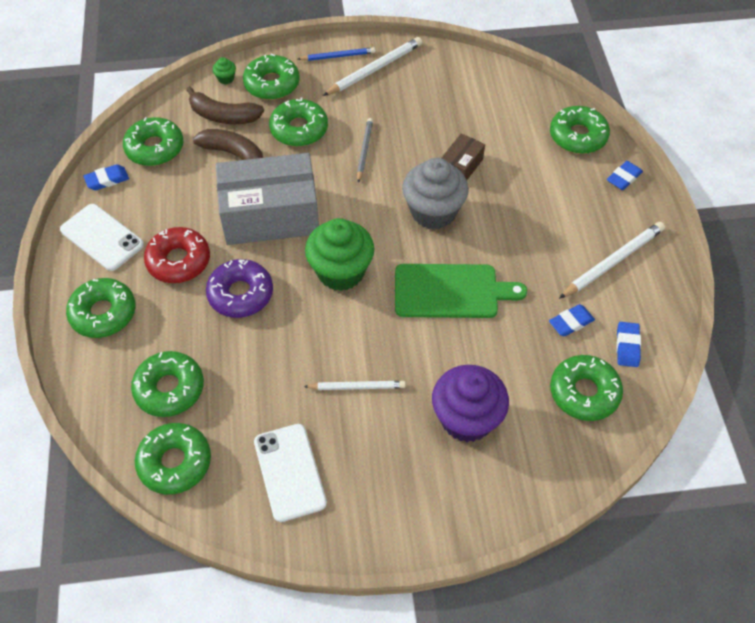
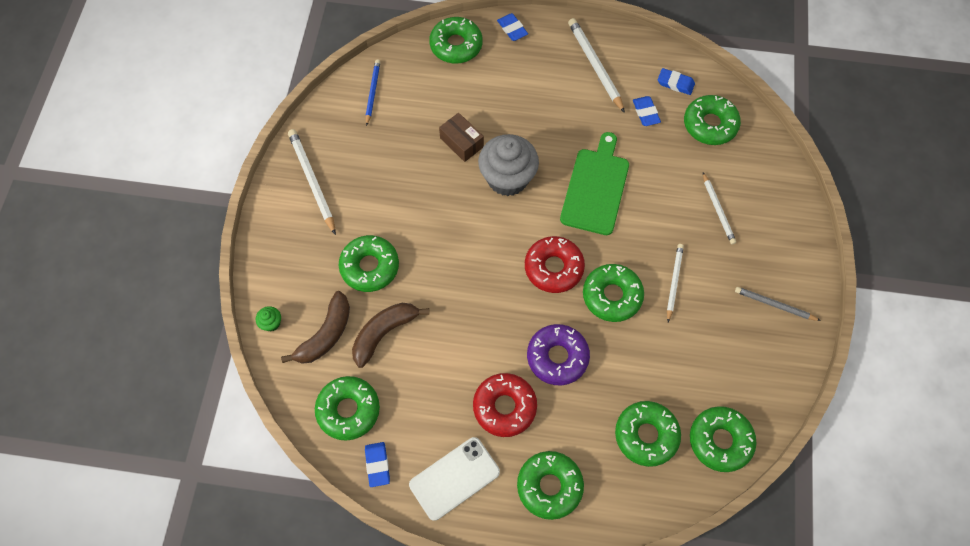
camera: 75 degrees left, 10 degrees up
grey box [216,153,319,245] -> none
green donut [243,54,300,100] -> green donut moved to [583,264,644,322]
white phone [254,424,327,522] -> none
blue pencil [298,47,375,61] -> blue pencil moved to [365,59,380,126]
green cupcake [305,218,374,291] -> red donut [525,236,585,293]
grey pencil [357,118,373,183] -> grey pencil moved to [735,287,821,321]
purple cupcake [432,365,509,442] -> white pencil [703,173,736,244]

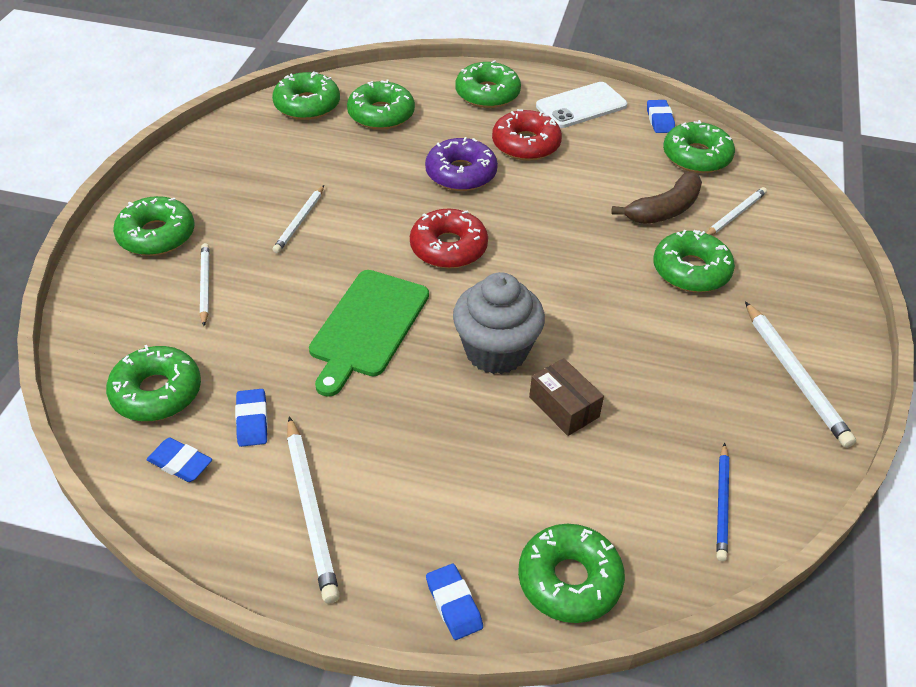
camera: 175 degrees left, 20 degrees down
green cupcake [256,306,281,331] -> none
brown banana [281,291,350,364] -> white pencil [707,187,767,235]
green donut [583,264,644,322] -> green donut moved to [113,196,194,256]
grey pencil [735,287,821,321] -> none

